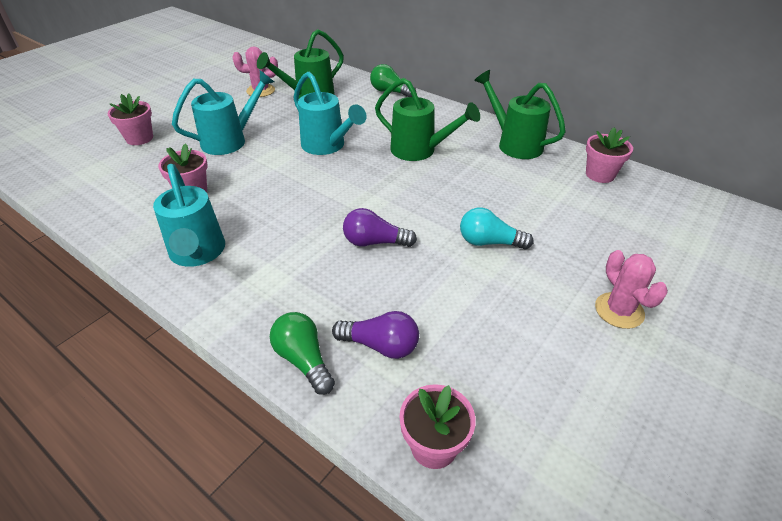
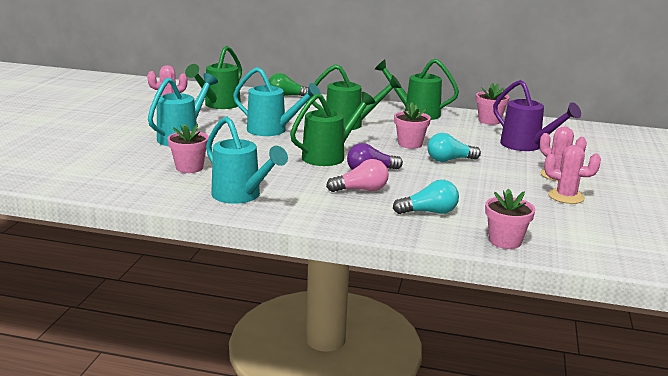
camera: 25 degrees left, 20 degrees down
pink flower pot [107,93,153,145] -> pink flower pot moved to [394,102,431,149]
green light bulb [270,312,335,395] -> none
purple light bulb [332,311,419,359] -> turquoise light bulb [393,180,459,214]
none -> green watering can [290,92,375,166]
none -> pink light bulb [326,159,389,192]
none -> purple watering can [493,80,581,151]
none -> pink cactus [544,145,601,204]

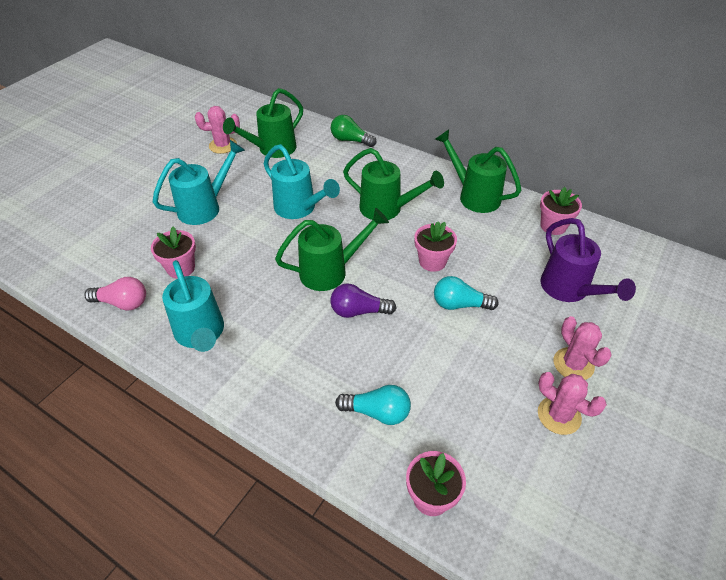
camera: 20 degrees right, 25 degrees up
pink light bulb [326,159,389,192] -> pink light bulb moved to [84,277,146,311]

